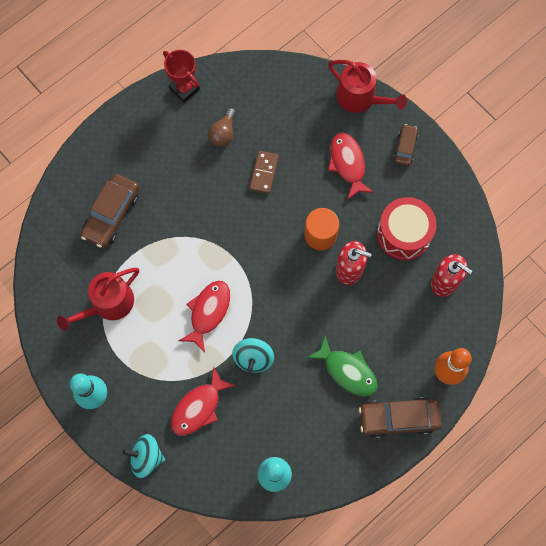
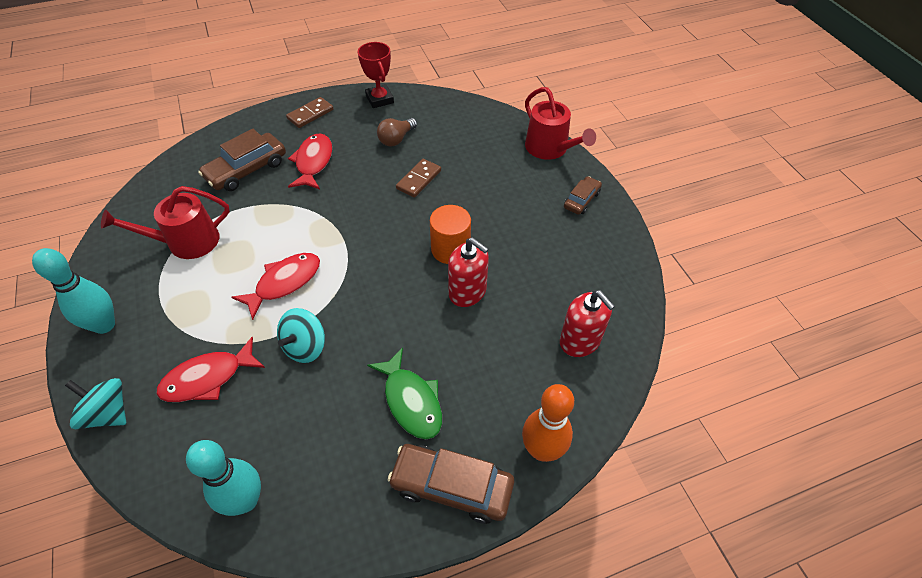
camera: 20 degrees right, 20 degrees down
red fish [328,133,374,200] -> red fish moved to [288,133,332,189]
red drum [377,197,437,261] -> none
none -> brown domino [286,97,333,128]

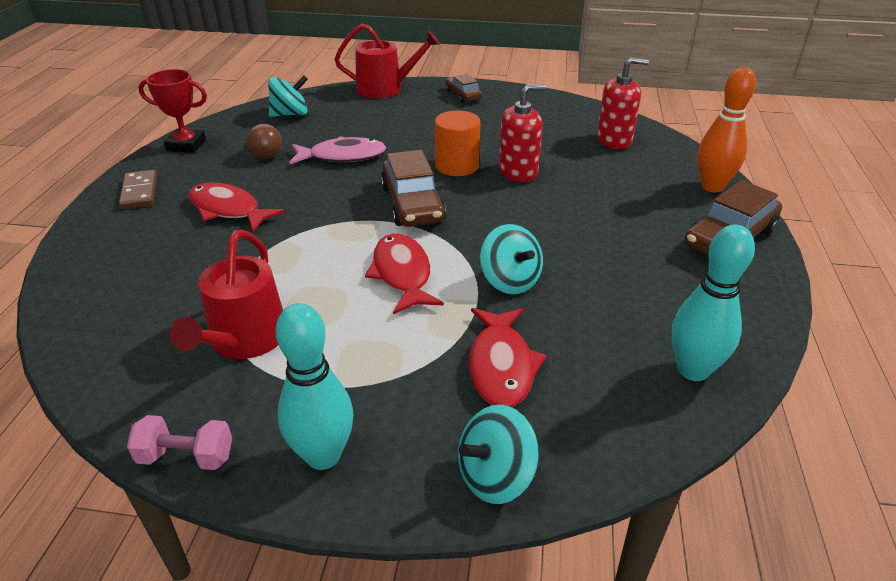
camera: 60 degrees left, 15 degrees down
brown car [198,129,286,191] -> brown car moved to [381,150,446,227]
green fish [367,347,442,439] -> none
brown domino [396,159,441,197] -> pink fish [289,136,386,164]
none -> pink dumbbell [127,415,232,470]
none -> turquoise spinning top [268,75,308,117]

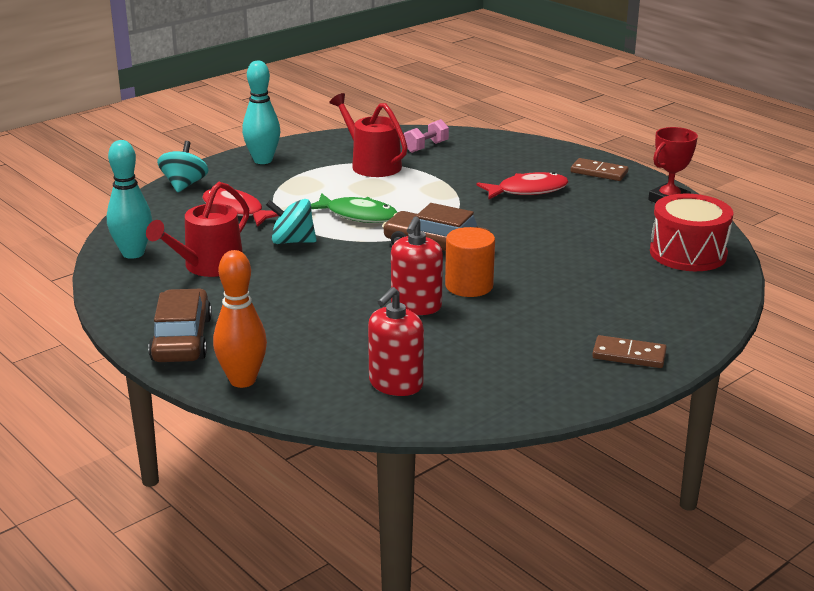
camera: 130 degrees right, 10 degrees down
pink dumbbell [127,415,232,470] -> pink dumbbell moved to [404,119,449,153]
brown light bulb [247,124,282,159] -> none
turquoise spinning top [268,75,308,117] -> red drum [650,194,733,271]
pink fish [289,136,386,164] -> none
red watering can [335,24,440,98] -> red watering can moved to [146,182,249,277]
red fish [365,234,444,314] -> green fish [311,193,398,223]
brown car [445,74,482,103] -> brown domino [592,335,667,368]

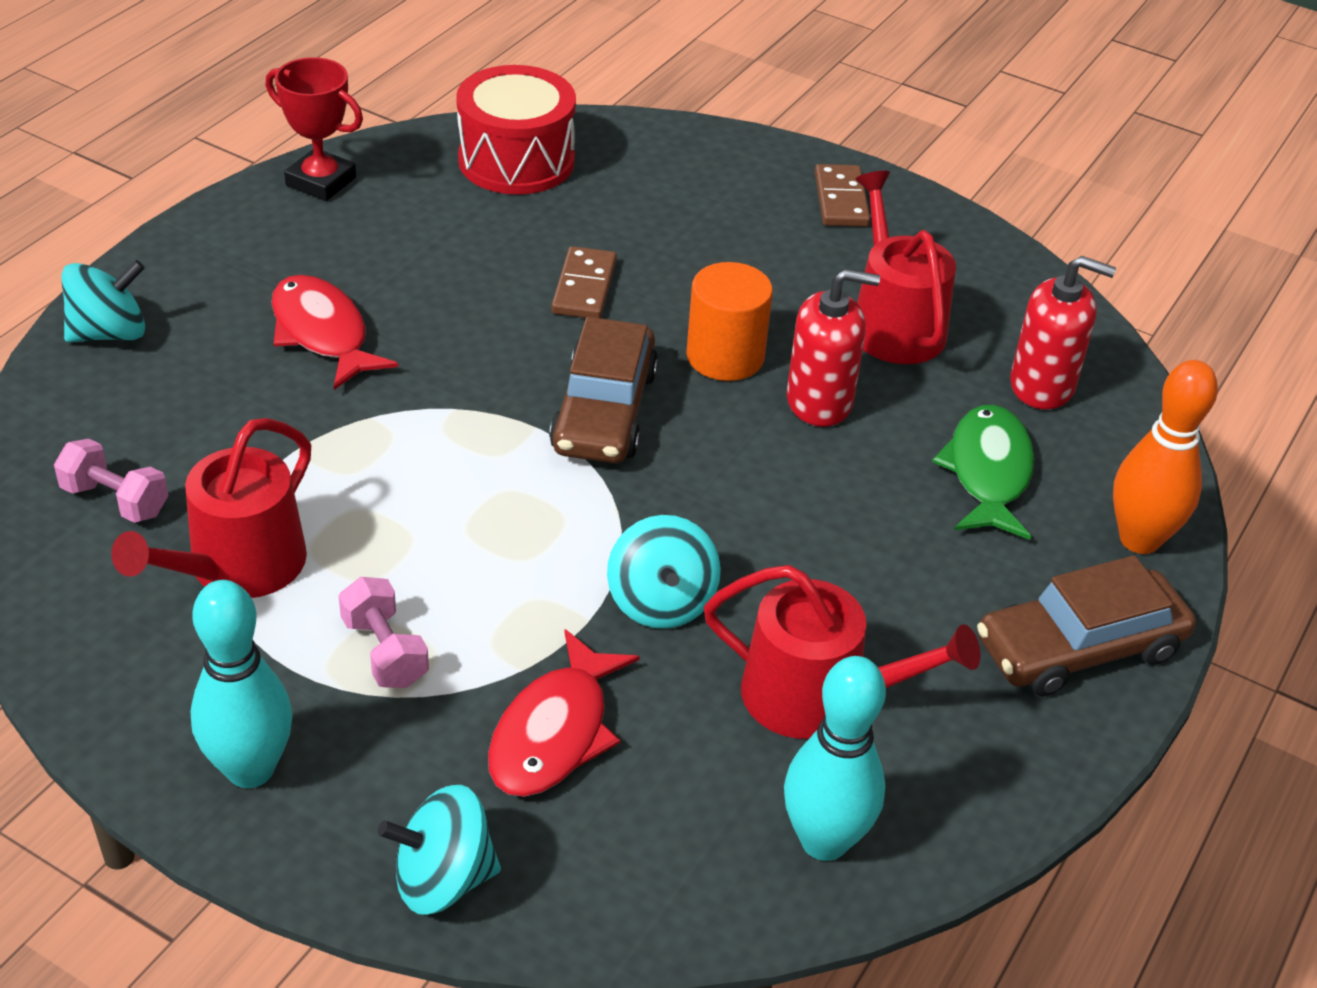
camera: 110 degrees left, 15 degrees up
green fish [311,193,398,223] -> green fish moved to [932,405,1034,540]
brown domino [571,158,628,181] -> brown domino moved to [551,246,617,318]
none -> turquoise spinning top [62,260,145,342]
none -> pink dumbbell [339,577,429,688]
none -> red watering can [856,171,956,364]

